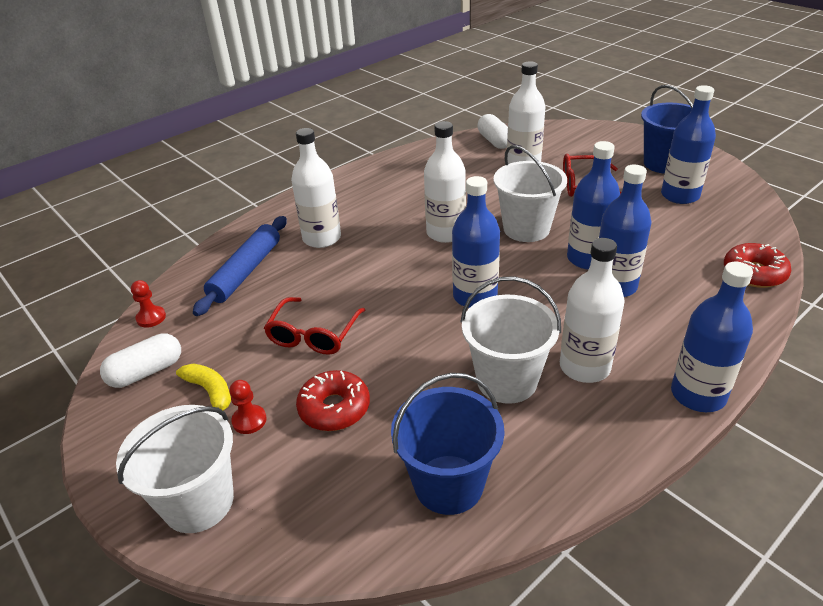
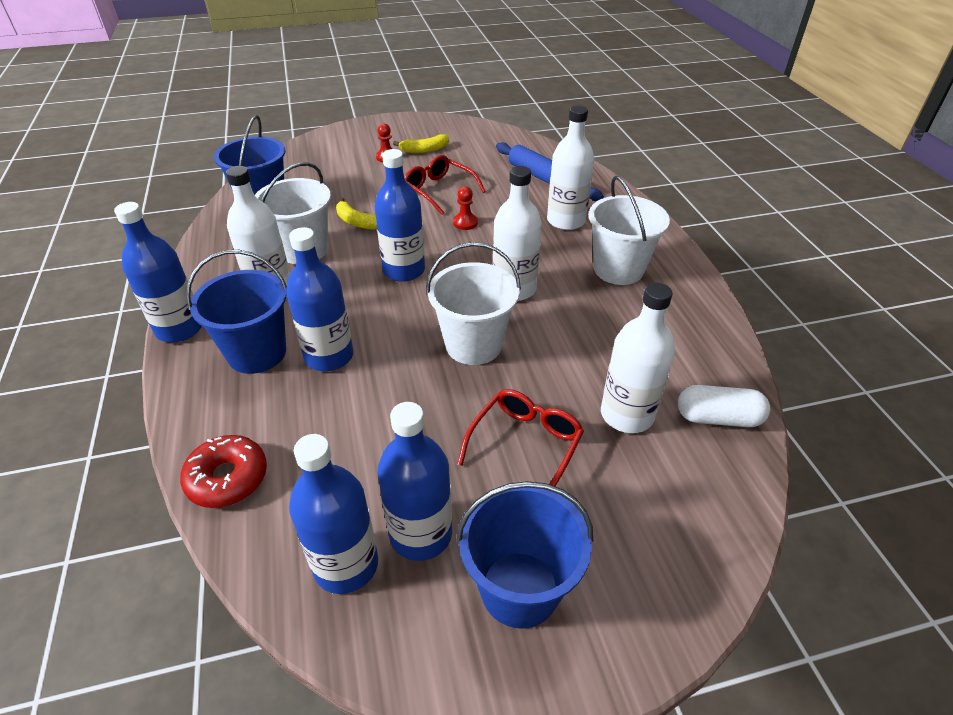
camera: 115 degrees right, 5 degrees up
white capsule [100,333,181,388] -> none
white bucket [116,405,234,533] -> white bucket moved to [589,176,670,285]
red pawn [131,280,166,328] -> red pawn moved to [453,186,478,230]
red donut [296,370,370,431] -> none
blue bottle [567,141,620,270] -> blue bottle moved to [289,434,378,594]
none -> blue bucket [186,250,287,374]
none -> yellow banana [336,198,377,230]

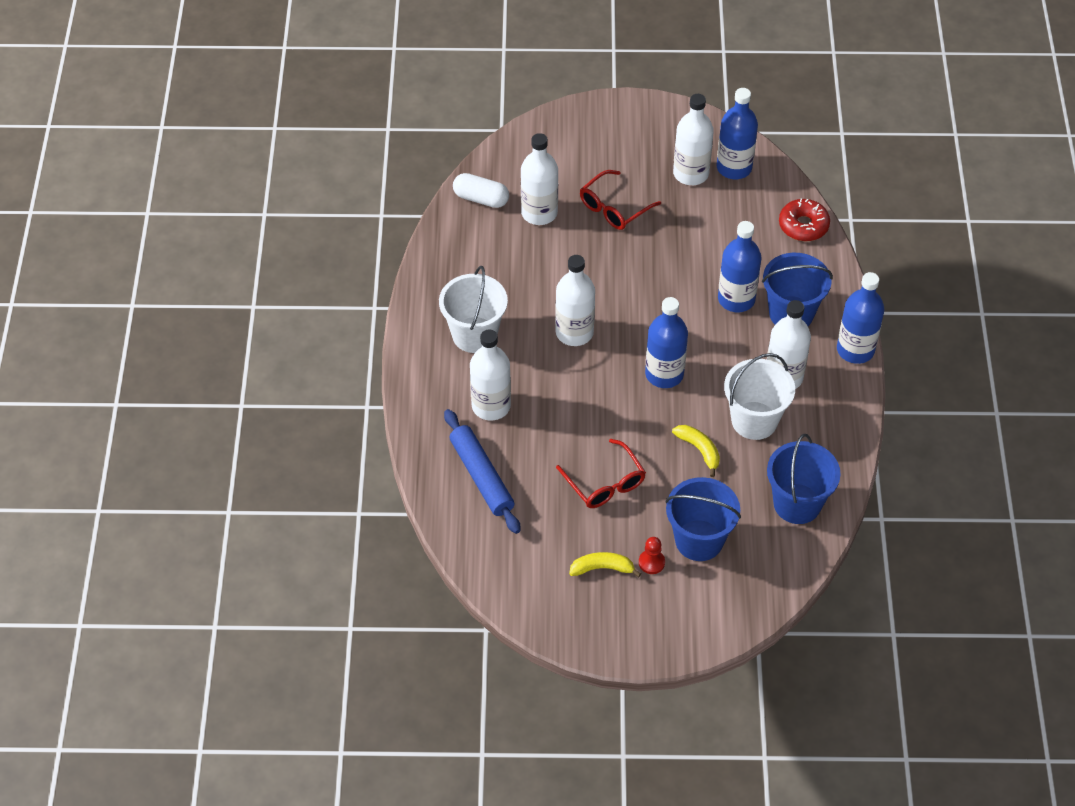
camera: 165 degrees left, 10 degrees up
blue bottle [377,402,452,561] -> white bottle [673,94,714,185]
white bucket [426,242,521,365] -> none
red pawn [453,186,478,230] -> none
blue bucket [456,481,593,629] -> blue bucket moved to [666,477,741,561]

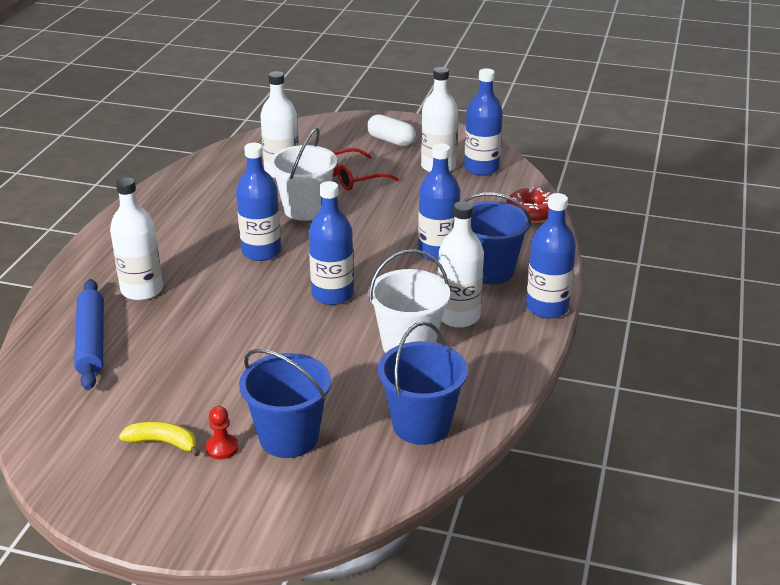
camera: 15 degrees right, 20 degrees down
white bucket [439,266,508,353] -> white bucket moved to [269,128,337,221]
white capsule [453,173,509,208] -> white capsule moved to [367,114,416,146]
white bottle [555,255,595,346] -> blue bottle [236,143,281,261]
red glasses [556,439,646,508] -> none
yellow banana [672,425,720,477] -> none

